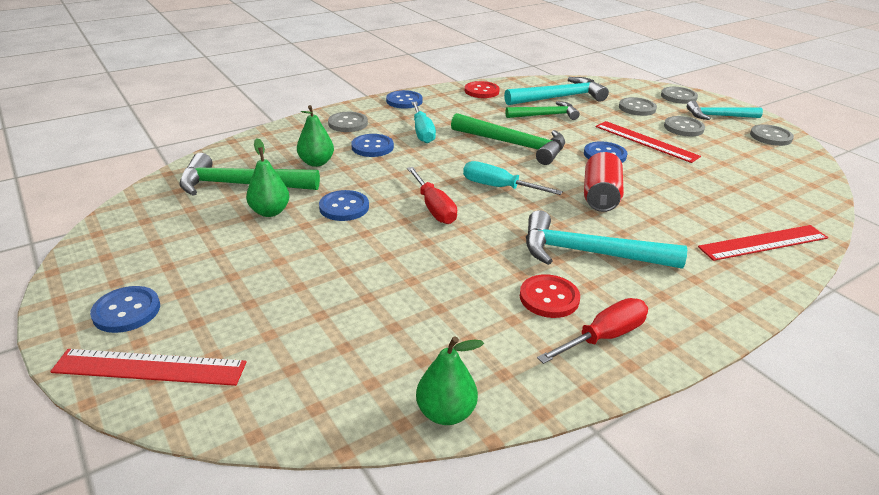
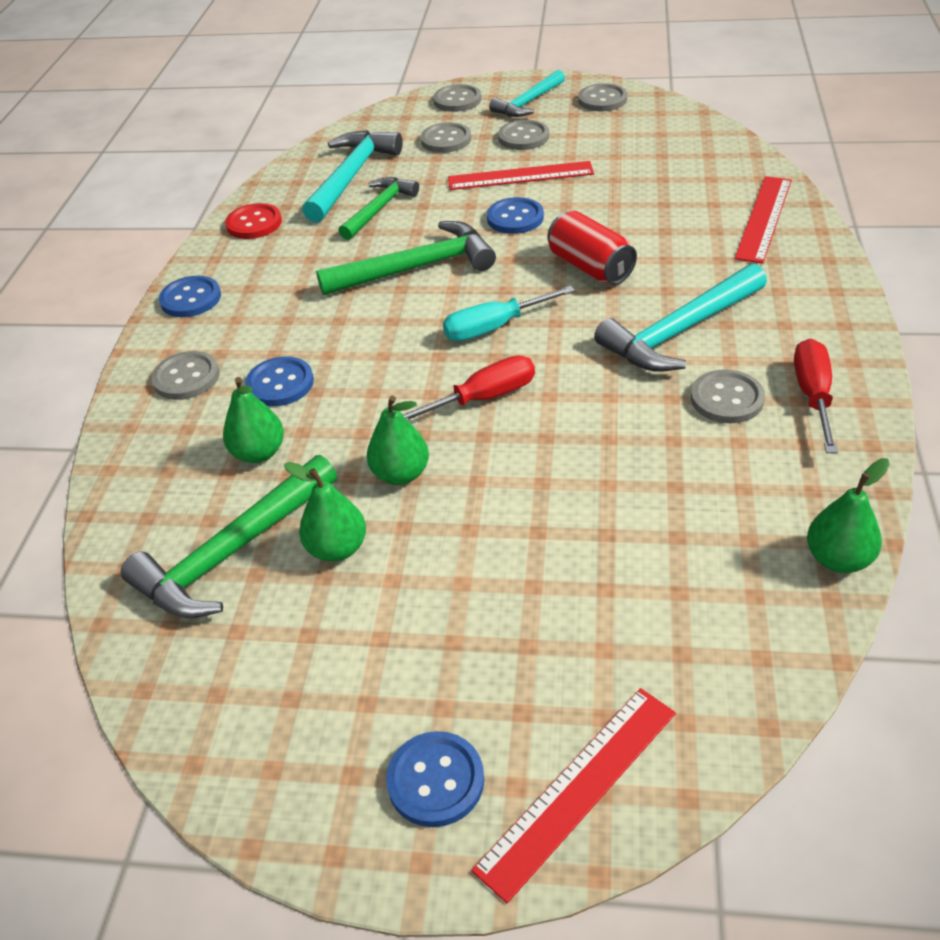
camera: 45 degrees left, 10 degrees up
blue button [319,190,369,221] -> green pear [367,396,429,485]
red screwdriver [407,167,457,224] -> red screwdriver turned 45 degrees counterclockwise [402,355,535,420]
turquoise screwdriver [411,102,436,143] -> none
red button [520,274,580,318] -> grey button [691,369,765,423]

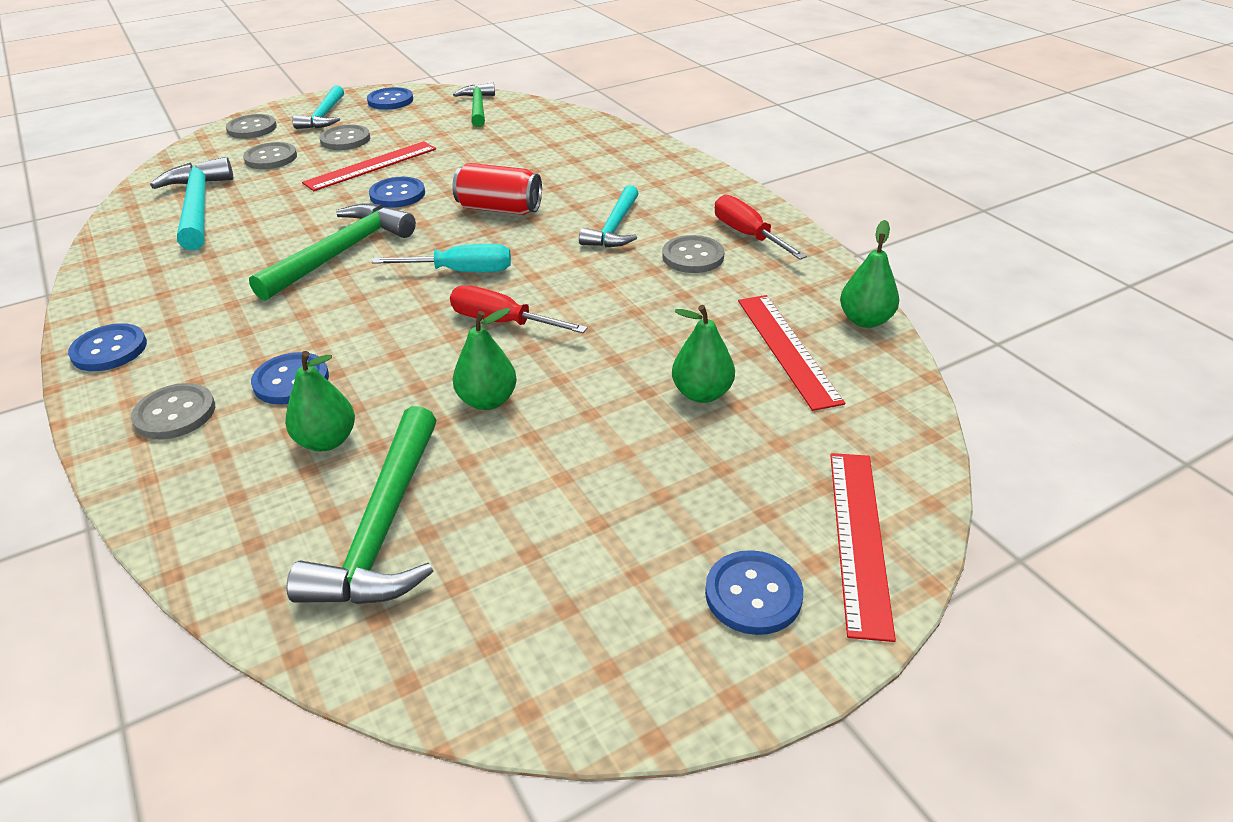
camera: 40 degrees left, 5 degrees down
red button [225,203,282,239] -> none
green pear [284,462,366,562] -> green pear moved to [672,305,735,403]
green hammer [339,177,419,240] -> green hammer moved to [453,83,495,127]
red screwdriver [402,355,535,420] -> red screwdriver turned 90 degrees counterclockwise [450,285,588,333]
turquoise screwdriver [443,286,575,341] -> turquoise screwdriver turned 120 degrees counterclockwise [372,244,511,272]
grey button [578,83,627,112] -> blue button [367,87,413,110]
turquoise hammer [594,263,767,372] -> turquoise hammer [579,185,639,247], size x0.66
red ruler [734,176,792,264] -> red ruler moved to [738,295,845,411]

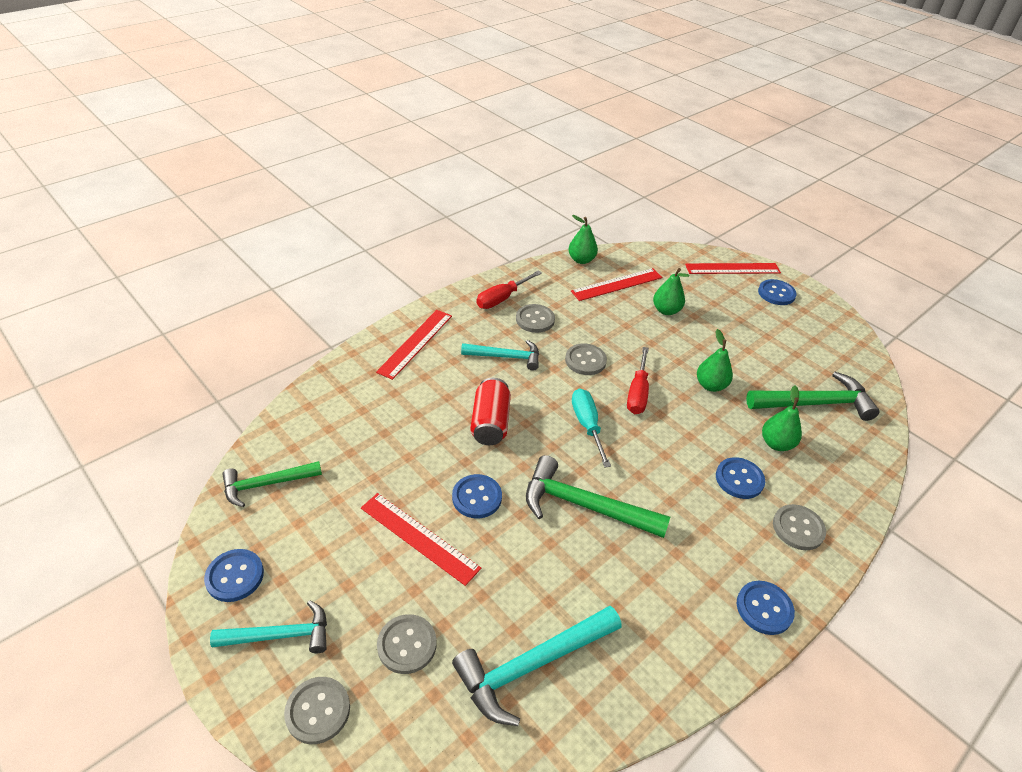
camera: 105 degrees left, 5 degrees up
grey button [319,124,370,150] -> grey button moved to [565,343,607,375]
none -> red ruler [376,310,452,380]

